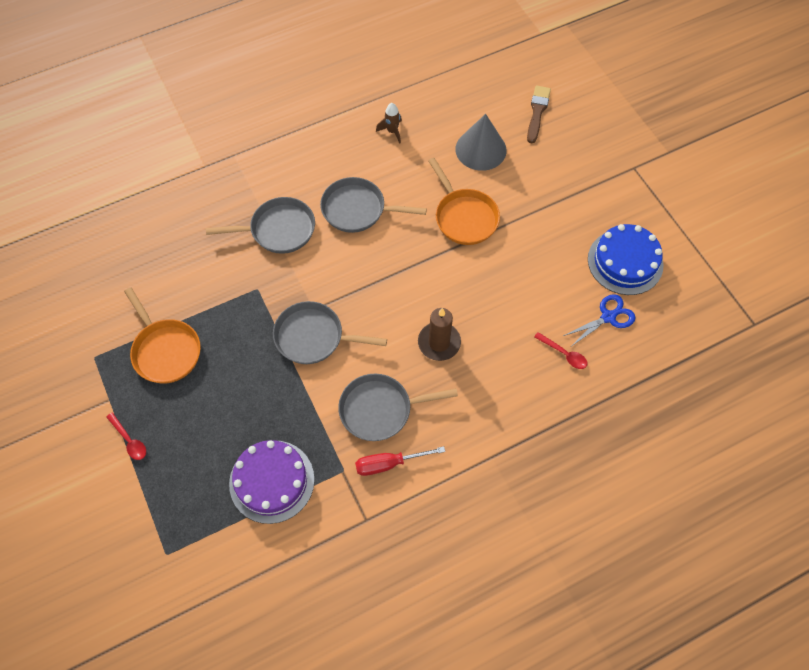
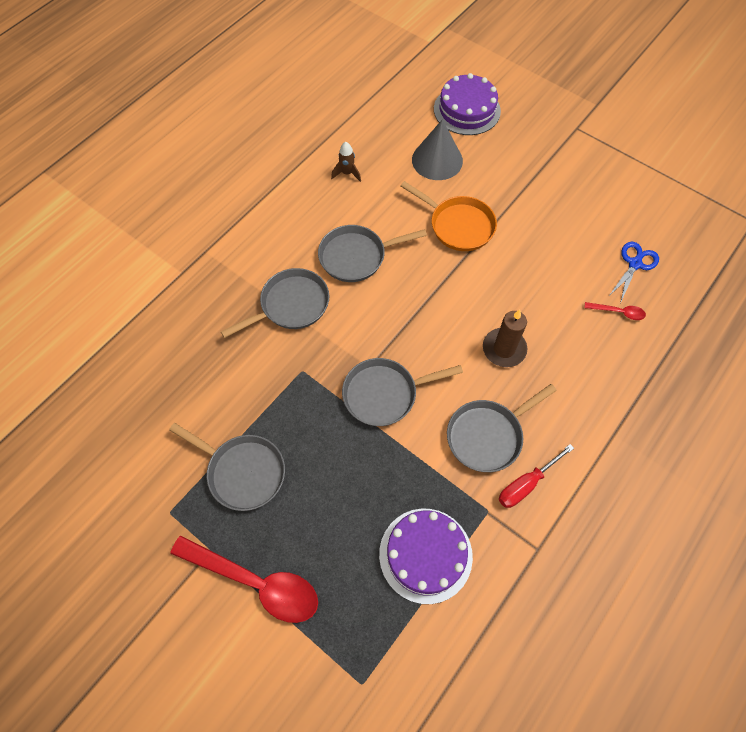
camera: 25 degrees left, 0 degrees up
red spoon [106,412,146,460] -> red spoon [170,536,318,623], size x2.24
orange pan [124,287,201,383] -> grey pan [169,423,285,511]
brown brush [527,86,551,143] -> purple cake [434,73,501,135]
blue cake [588,224,663,295] -> none

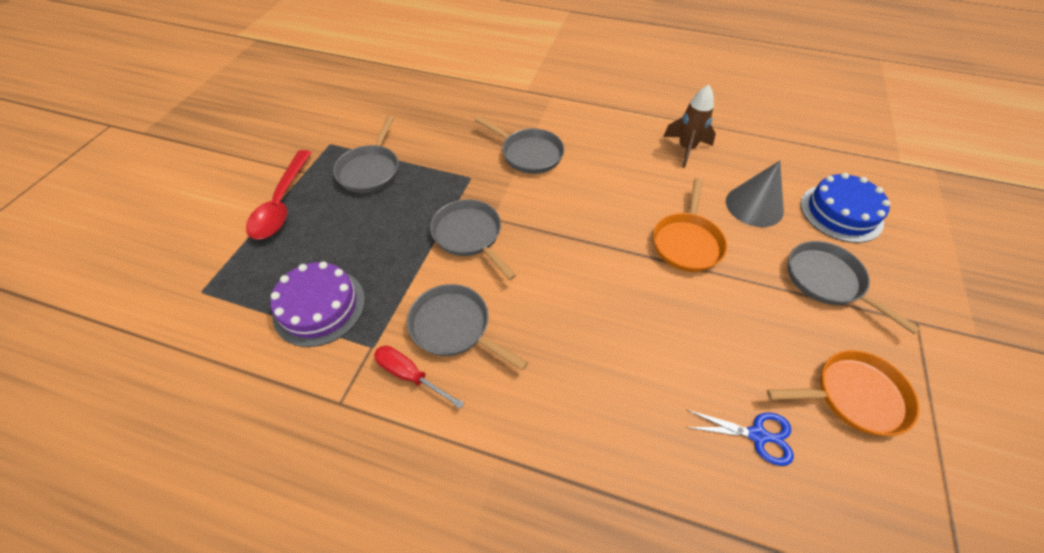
camera: 70 degrees right, 10 degrees down
grey pan [318,225,427,282] -> grey pan moved to [788,241,920,334]
brown rocket [331,142,361,182] -> brown rocket [663,85,716,168], size x1.68
purple cake [434,73,501,135] -> blue cake [800,173,890,243]
brown candle [483,310,527,367] -> none
red spoon [584,302,646,320] -> none
none -> orange pan [767,350,919,436]

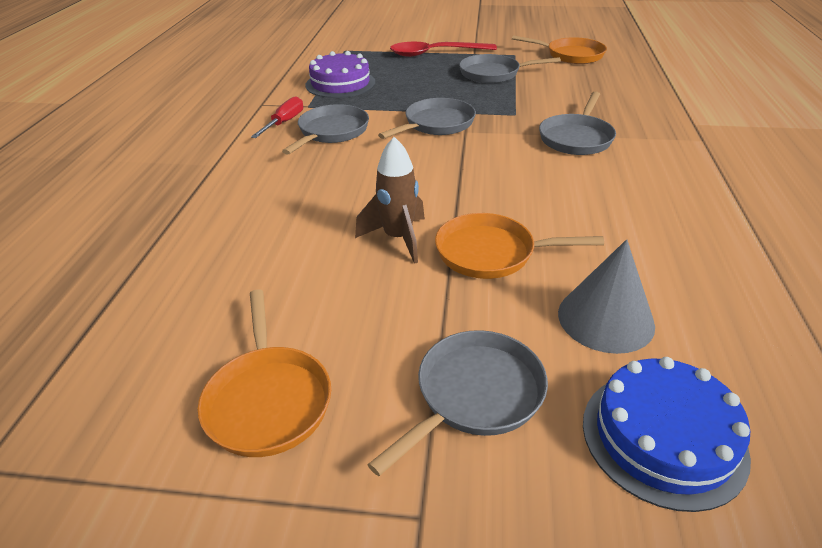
camera: 80 degrees right, 15 degrees down
brown rocket [663,85,716,168] -> brown rocket moved to [355,137,425,264]
blue scissors [685,410,794,466] -> none
none -> orange pan [512,35,607,64]

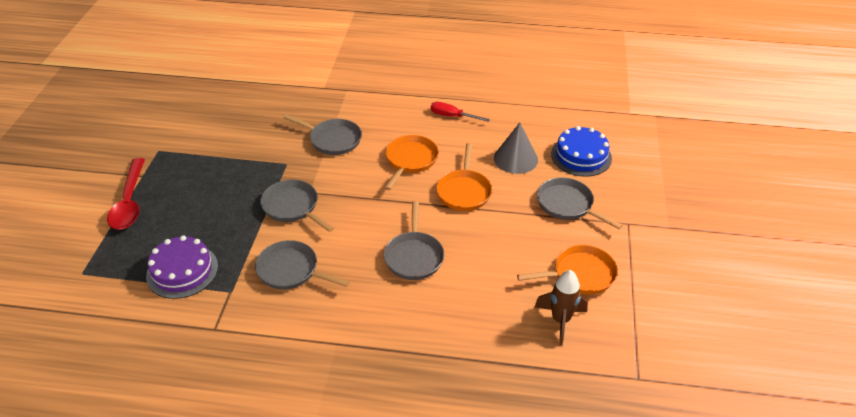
camera: 90 degrees left, 5 degrees up
red screwdriver [251,96,303,138] -> red screwdriver moved to [431,102,490,122]
brown rocket [355,137,425,264] -> brown rocket moved to [534,270,588,345]
grey pan [459,54,561,83] -> grey pan moved to [384,201,444,280]
orange pan [512,35,607,64] -> orange pan moved to [385,135,439,190]

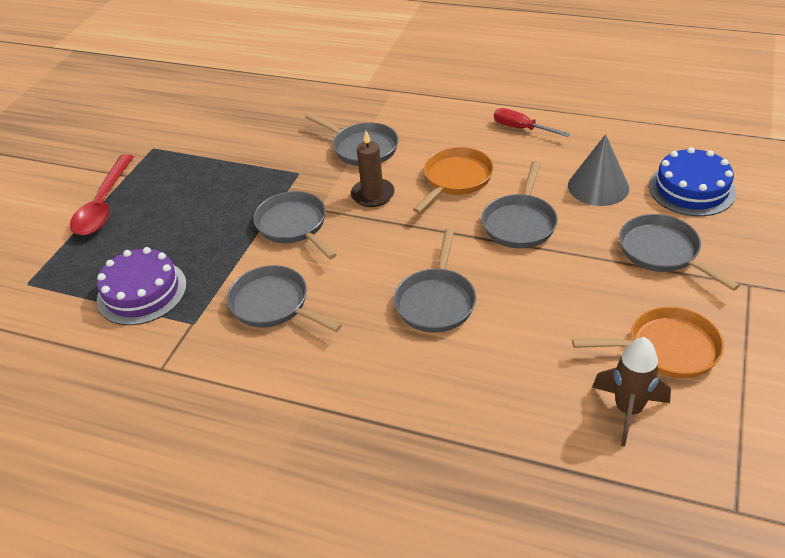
camera: 15 degrees right, 0 degrees up
orange pan [436,143,492,211] -> grey pan [482,161,558,248]
none -> brown candle [351,131,395,207]

